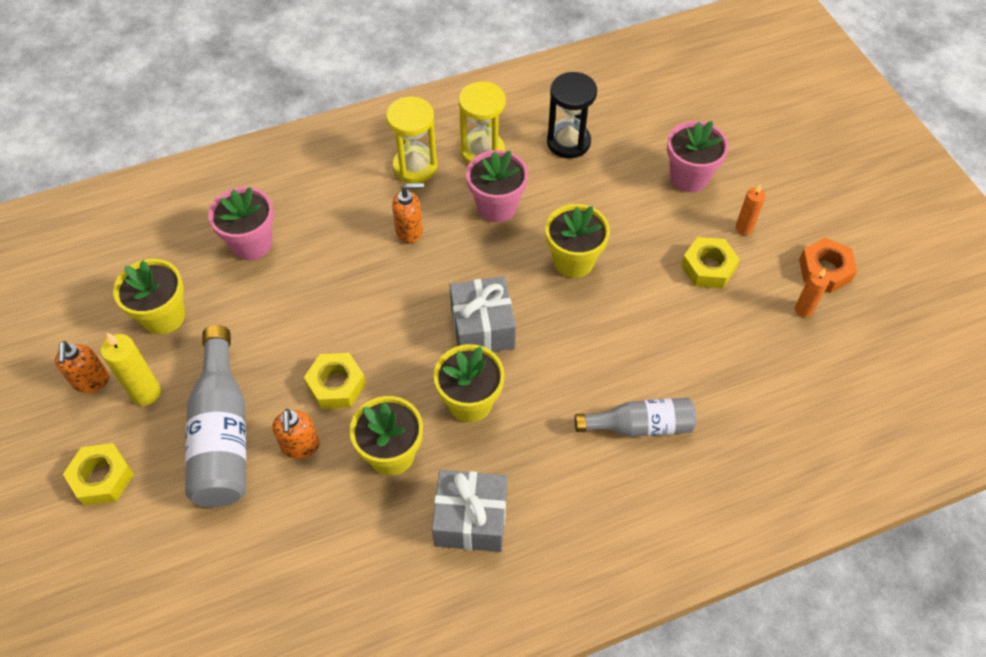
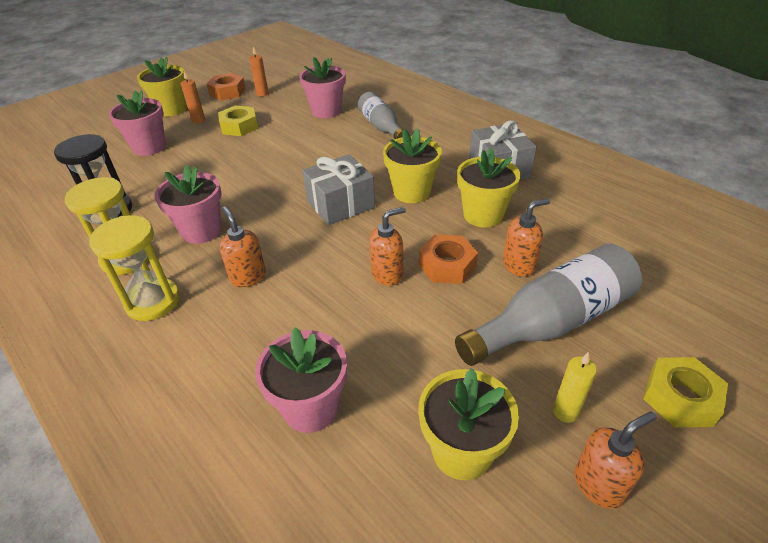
camera: 110 degrees left, 15 degrees down
yellow candle [100,333,161,406] -> yellow candle [553,352,597,423], size x0.66
yellow nut [304,353,366,409] -> orange nut [419,235,478,284]
yellow flower pot [545,204,610,278] -> yellow flower pot moved to [137,56,187,116]
none -> pink flower pot [299,57,346,118]
none -> orange soap dispenser [369,207,406,286]

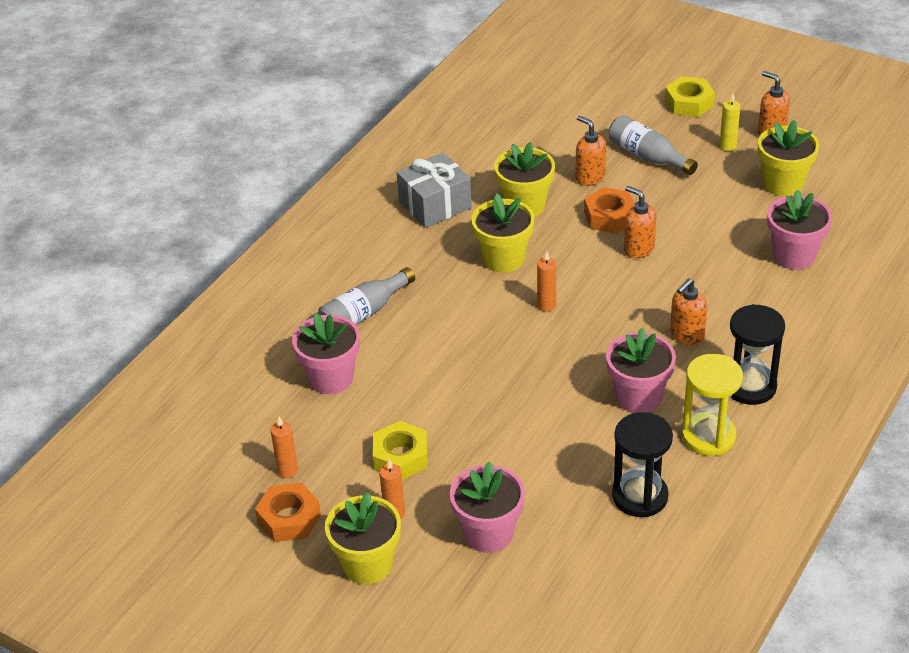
camera: 105 degrees left, 0 degrees up
yellow hourglass [89,215,180,321] -> black hourglass [730,304,785,405]
grey gift [302,154,375,225] -> orange candle [537,251,556,312]
grey bottle [455,244,642,366] -> grey bottle [609,115,698,175], size x0.63

